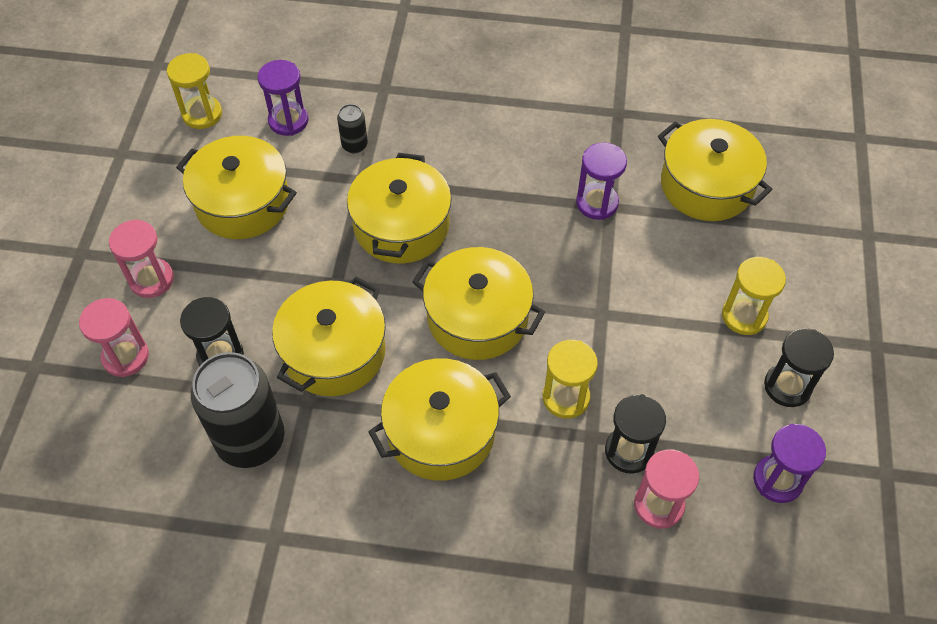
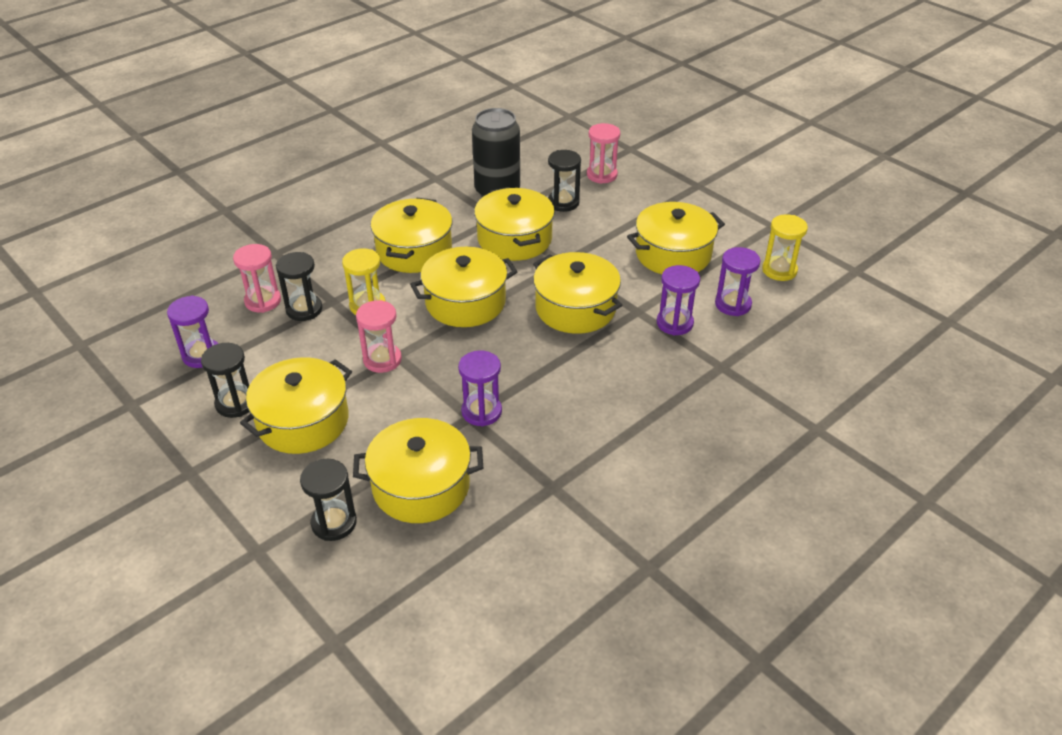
camera: 130 degrees right, 15 degrees down
pink hourglass [109,219,174,298] -> pink hourglass moved to [356,300,402,373]
black can [337,104,368,153] -> purple hourglass [657,265,700,336]
yellow hourglass [722,257,786,335] -> yellow pot [240,357,352,454]
none -> black hourglass [300,459,357,541]

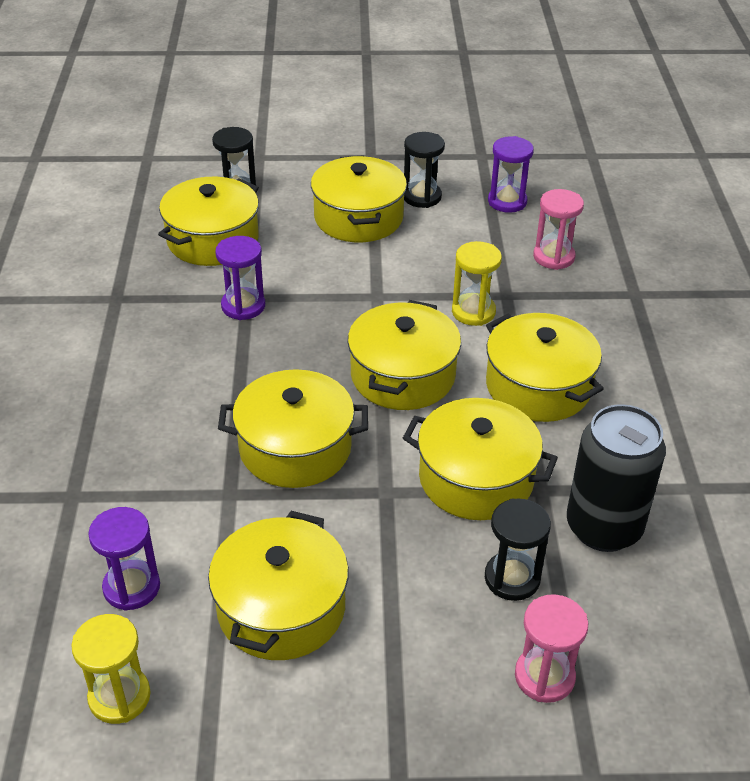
camera: 130 degrees right, 0 degrees up
black hourglass [276,252,323,321] -> none
pink hourglass [356,300,402,373] -> none
purple hourglass [657,265,700,336] -> none

